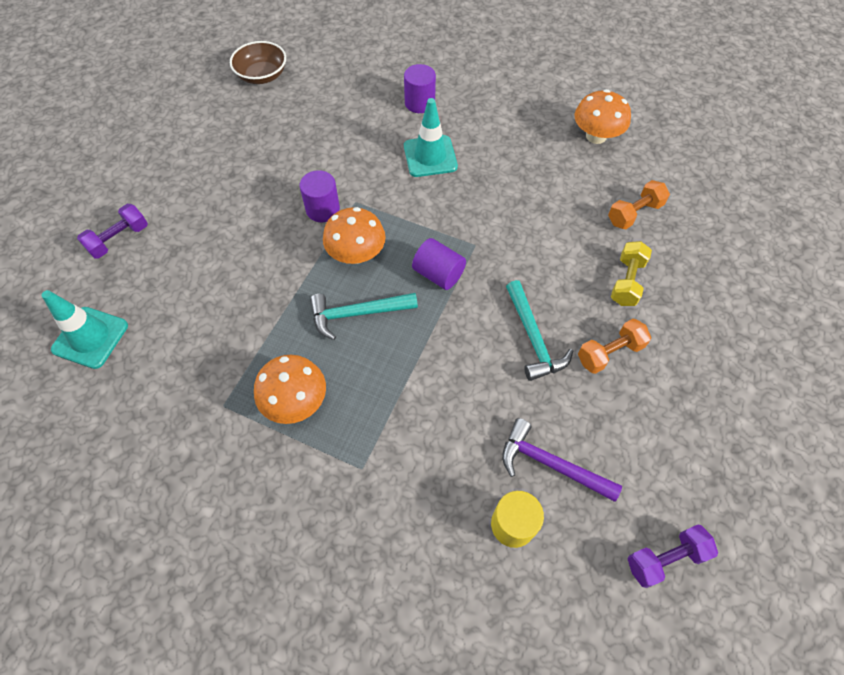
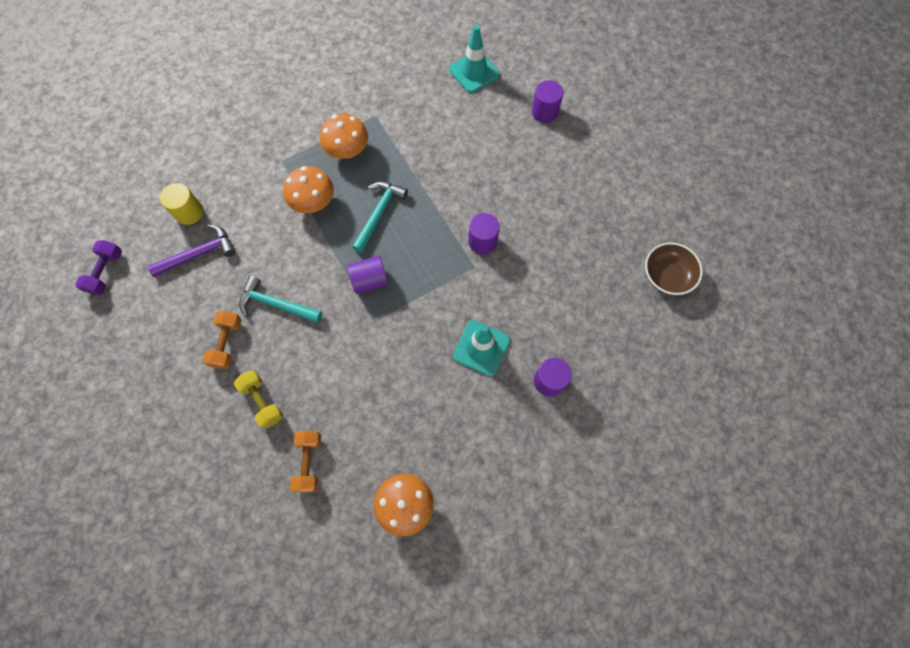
camera: 125 degrees right, 10 degrees up
purple dumbbell [77,204,148,259] -> purple cylinder [532,80,563,123]
orange mushroom [323,207,386,264] -> orange mushroom moved to [283,166,334,213]

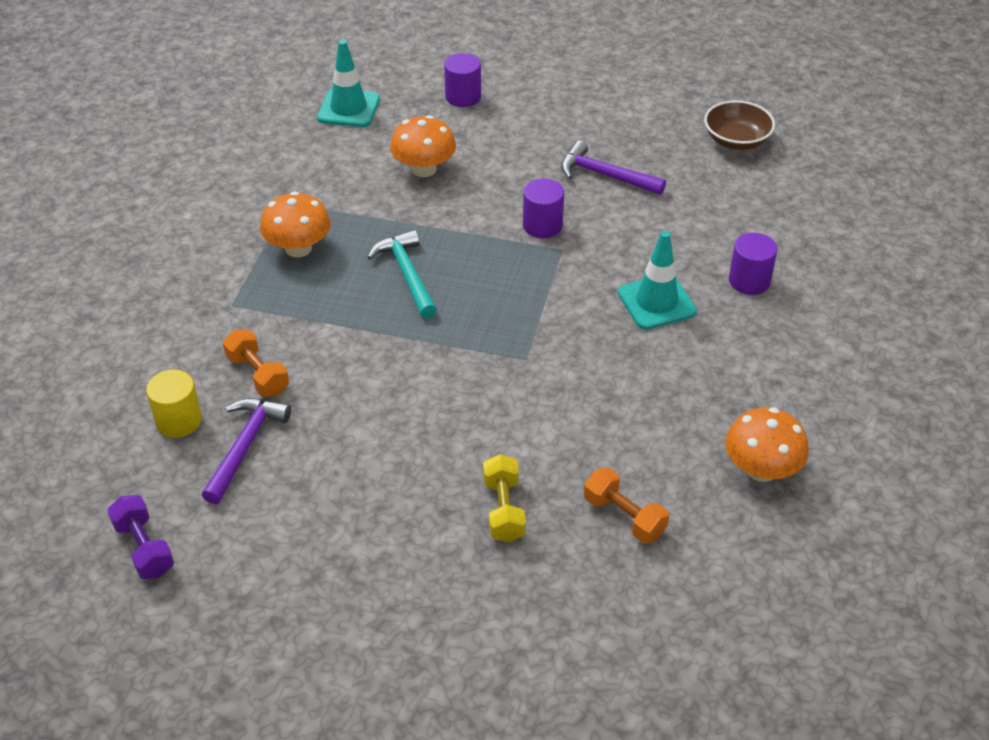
camera: 45 degrees left, 25 degrees down
orange dumbbell [203,311,241,369] -> orange dumbbell moved to [223,329,289,397]
yellow dumbbell [234,370,283,429] -> yellow dumbbell turned 75 degrees clockwise [483,454,526,543]
turquoise hammer [239,275,323,323] -> none
orange mushroom [283,166,334,213] -> orange mushroom moved to [390,115,456,177]
purple cylinder [347,256,388,294] -> none
none -> purple hammer [561,140,666,195]

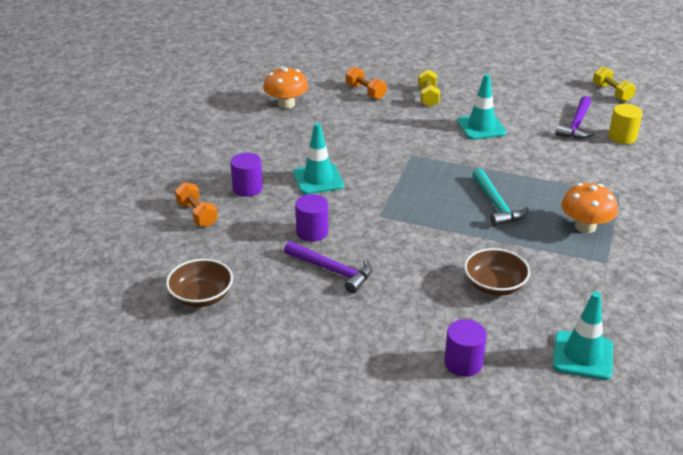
camera: 175 degrees left, 10 degrees down
purple dumbbell [107,495,174,579] -> yellow dumbbell [593,66,636,102]
orange dumbbell [223,329,289,397] -> orange dumbbell moved to [175,182,218,227]
orange mushroom [390,115,456,177] -> brown bowl [464,248,530,296]
purple cylinder [523,179,564,238] -> purple cylinder moved to [295,194,328,242]
none -> turquoise traffic cone [457,74,507,140]

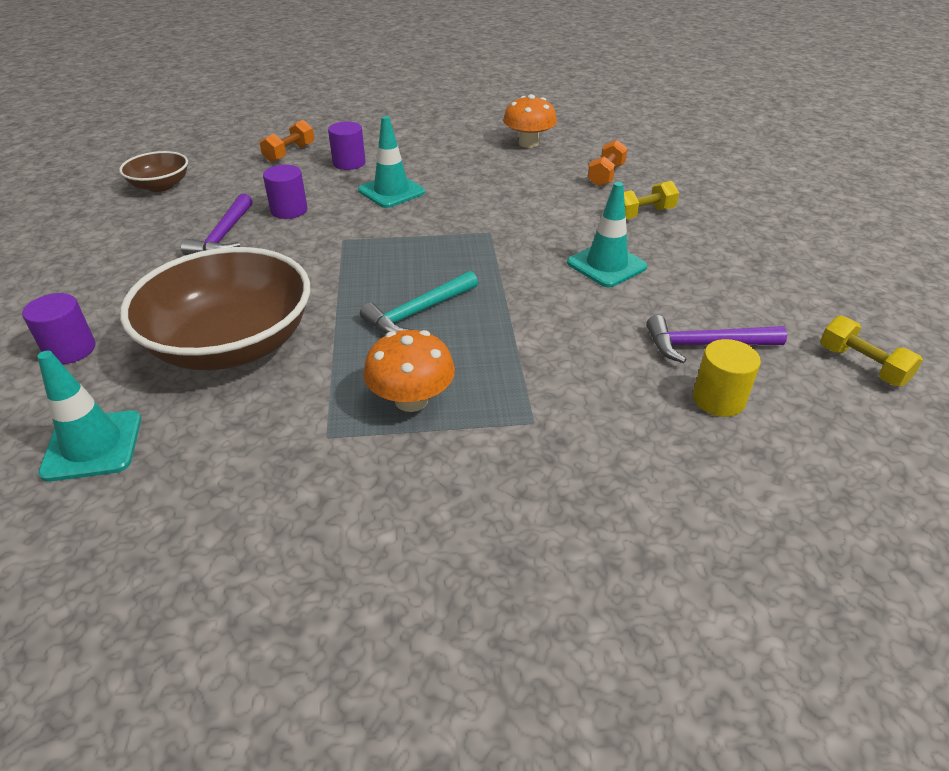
camera: 65 degrees right, 5 degrees up
brown bowl [464,248,530,296] -> brown bowl [120,247,310,370], size x1.97
yellow dumbbell [593,66,636,102] -> yellow dumbbell turned 75 degrees counterclockwise [820,316,923,386]

